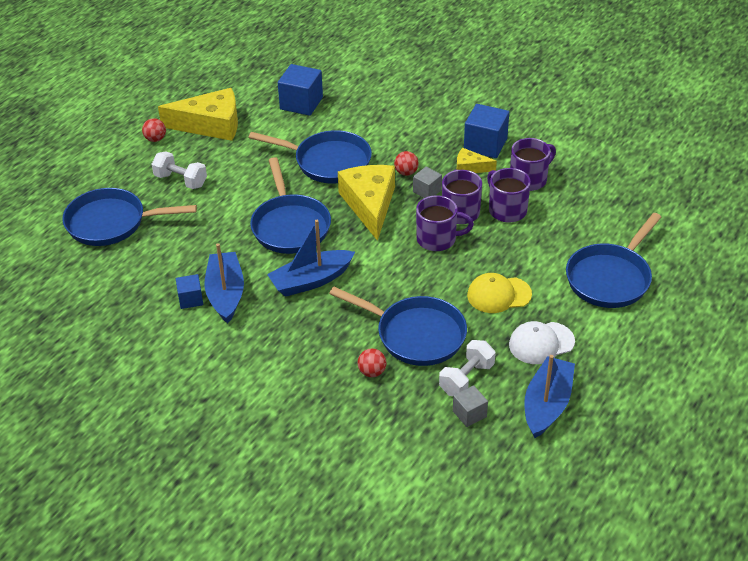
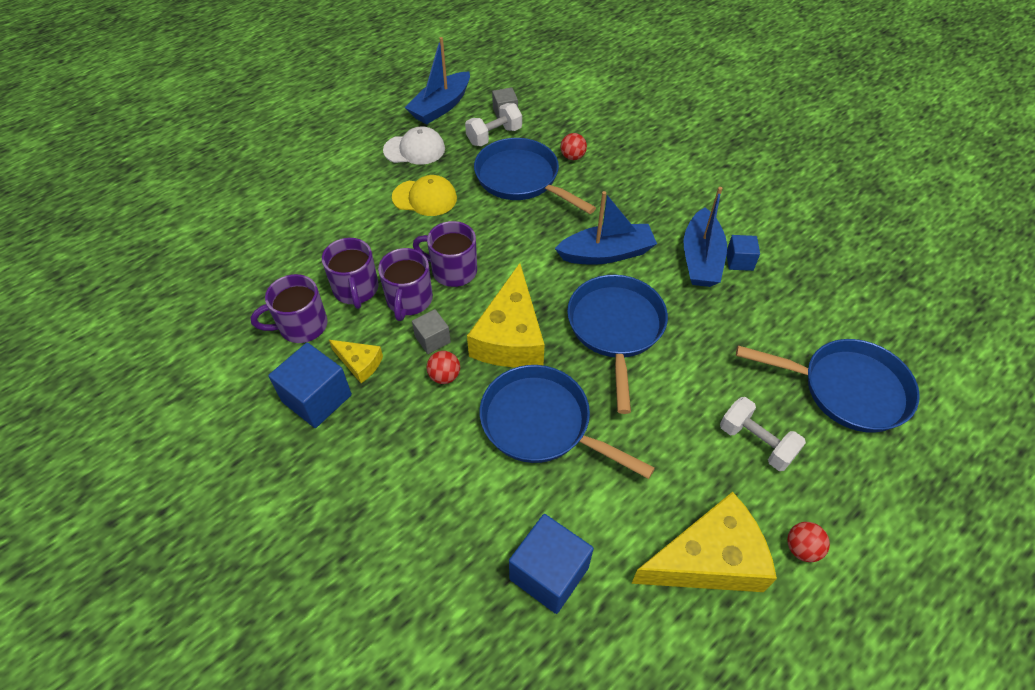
camera: 165 degrees left, 10 degrees up
yellow cheese [158,88,238,141] -> yellow cheese turned 150 degrees clockwise [631,492,777,592]
blue pan [566,213,661,308] -> none

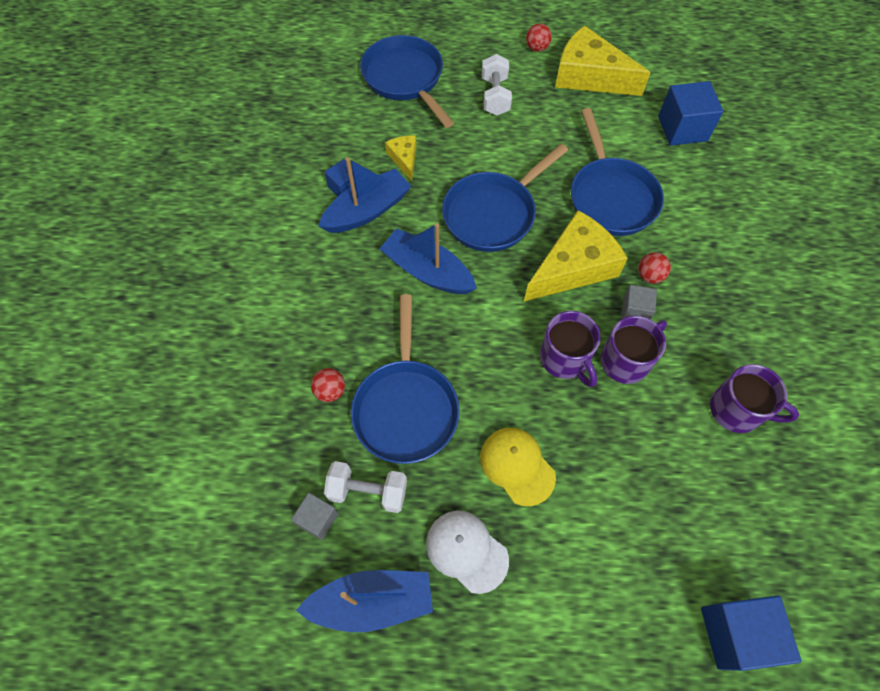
camera: 135 degrees left, 10 degrees up
blue cube [268,342,352,428] -> blue cube moved to [701,596,801,671]
purple mug [322,238,379,309] -> none
yellow cheese [329,340,383,383] -> yellow cheese moved to [385,136,416,181]

